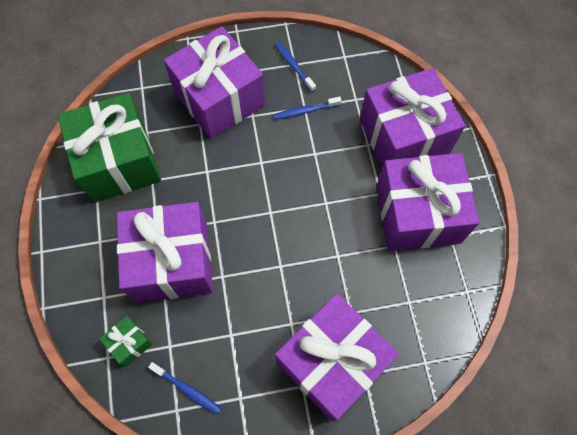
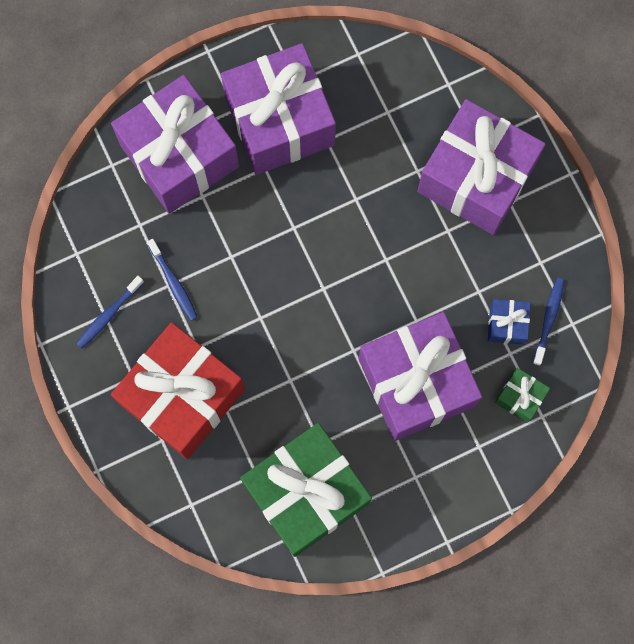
camera: 105 degrees left, 10 degrees up
purple gift [164,26,265,139] -> red gift [111,322,245,459]
none -> blue gift [488,299,531,345]

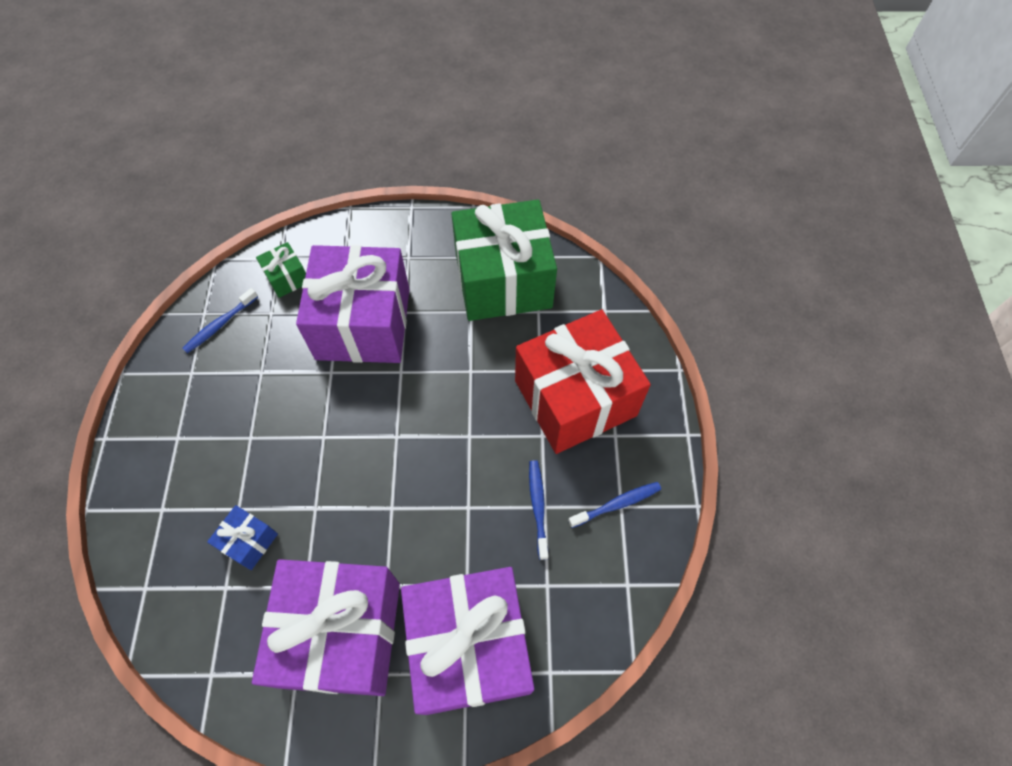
camera: 155 degrees left, 15 degrees down
purple gift [417,99,546,235] -> none
blue gift [488,299,531,345] -> blue gift moved to [207,505,278,570]

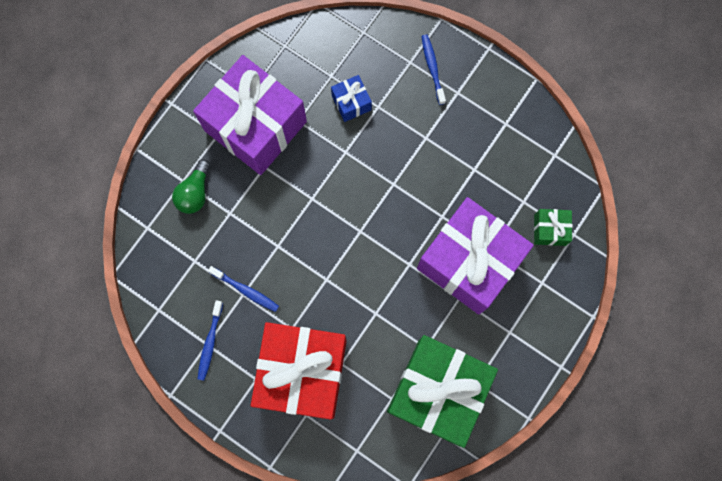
camera: 125 degrees right, 15 degrees up
blue toothbrush [183,288,258,353] -> blue toothbrush moved to [421,34,446,105]
purple gift [401,567,534,715] -> green light bulb [172,159,210,214]

